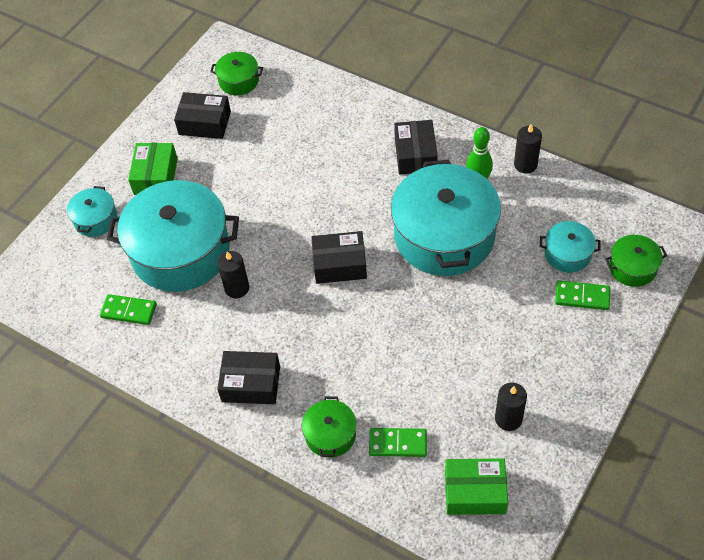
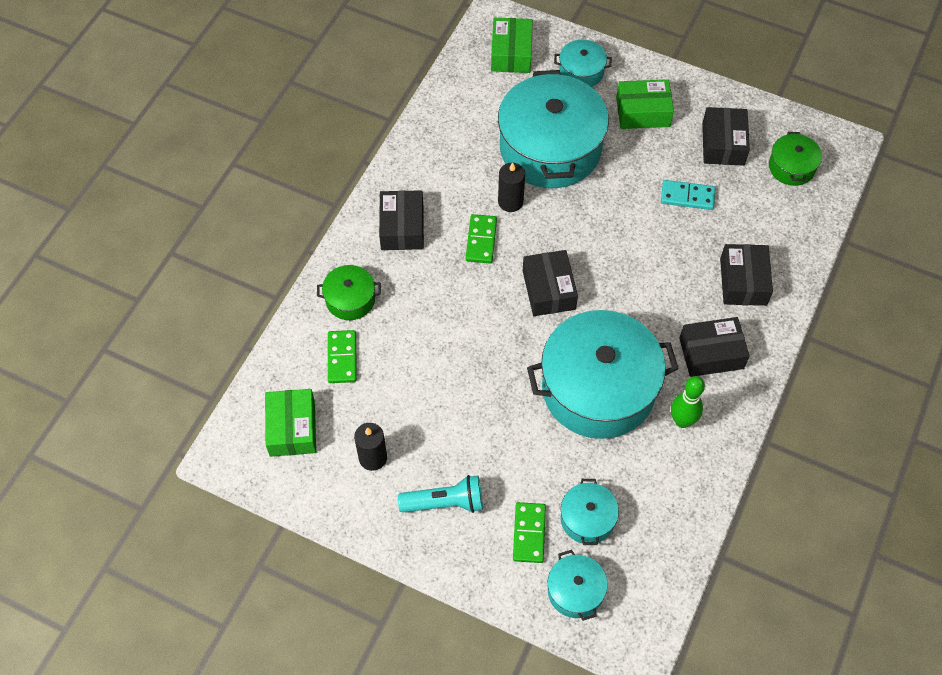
camera: 80 degrees right, 5 degrees up
green domino [100,294,157,325] -> green domino moved to [466,214,497,263]
black candle [514,124,542,174] -> none
green pot [605,235,667,287] -> turquoise pot [548,550,608,621]
none -> turquoise flashlight [398,475,483,513]
none -> green box [491,18,533,73]
none -> turquoise domino [661,180,716,210]
none -> black box [720,244,773,306]

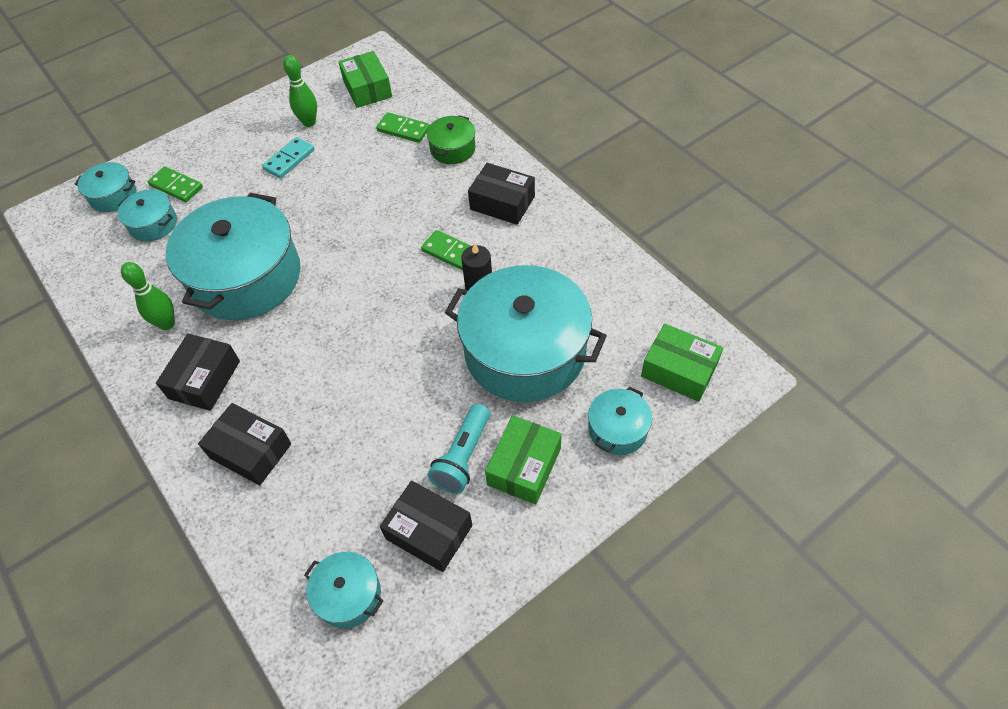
camera: 120 degrees right, 5 degrees down
green box [265,389,316,457] -> green box turned 45 degrees clockwise [338,51,392,108]
black candle [354,423,387,471] -> green bowling pin [283,55,317,127]
turquoise flashlight [398,475,483,513] -> turquoise flashlight moved to [428,404,490,494]
black box [523,250,578,316] -> none
turquoise domino [661,180,716,210] -> turquoise domino moved to [262,137,315,179]
green pot [769,132,822,186] -> turquoise pot [304,552,383,628]

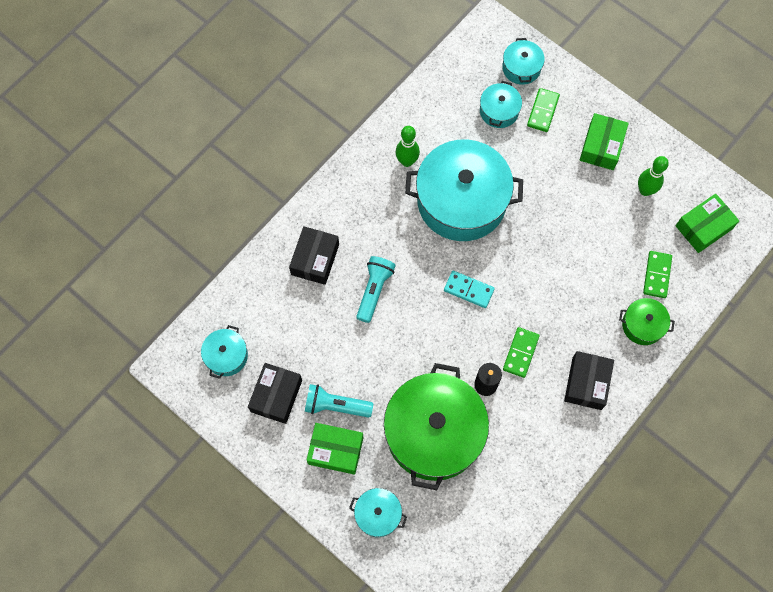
camera: 75 degrees right, 15 degrees up
black box [156,334,240,411] -> none
turquoise domino [262,137,315,179] -> turquoise domino moved to [444,271,495,308]
turquoise pot [445,265,607,402] -> green pot [384,363,489,490]
green box [641,324,723,402] -> green box moved to [580,113,629,170]
none -> turquoise flashlight [356,256,396,323]

